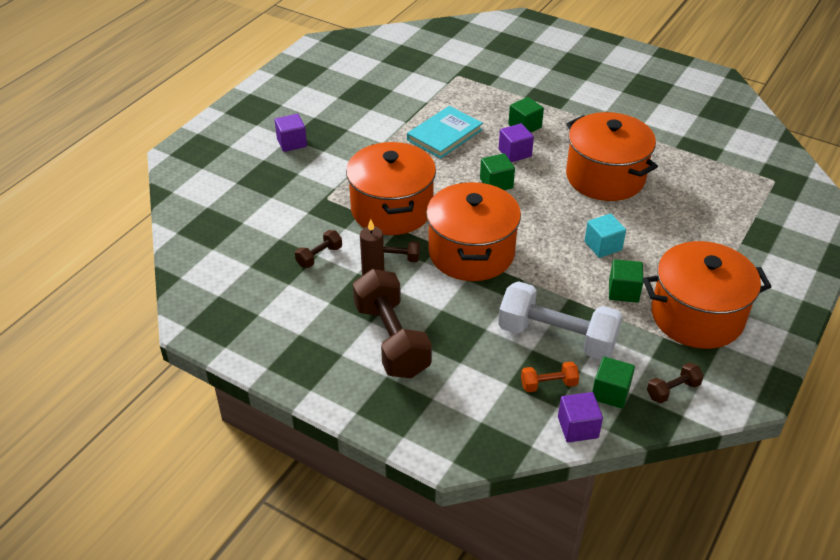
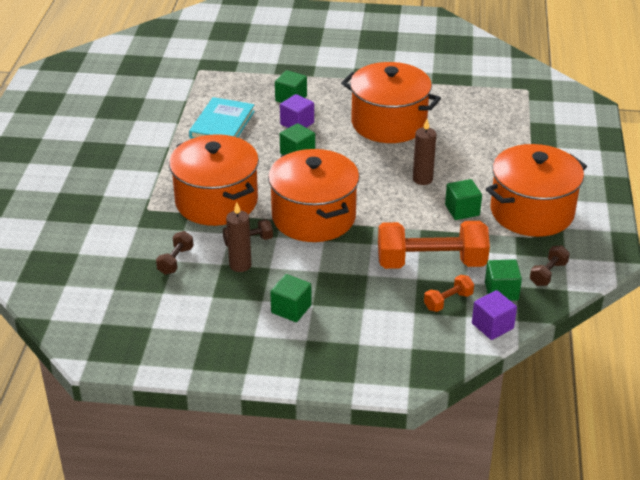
camera: 25 degrees left, 5 degrees down
purple cube [275,114,307,152] -> none
brown dumbbell [353,269,432,378] -> green cube [270,274,311,322]
white dumbbell [498,281,622,360] -> orange dumbbell [378,221,490,269]
turquoise cube [584,213,626,258] -> brown candle [413,119,436,185]

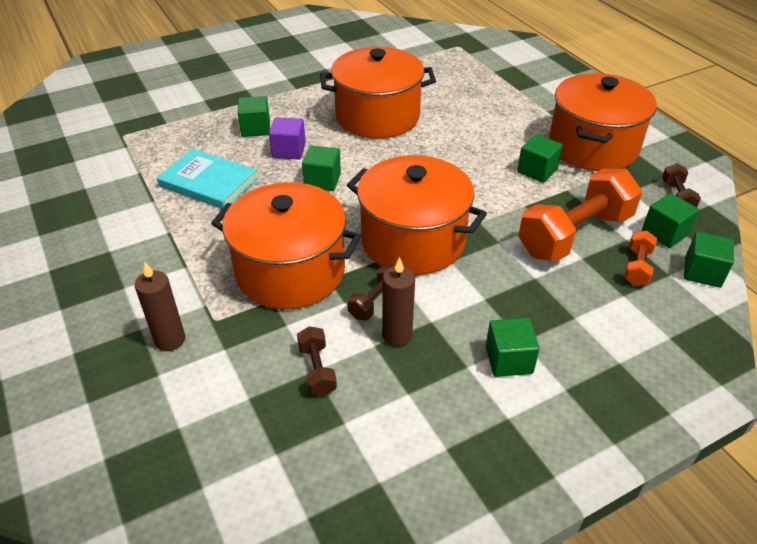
camera: 35 degrees left, 5 degrees up
turquoise book [189,97,255,139] -> turquoise book turned 45 degrees counterclockwise [157,149,258,209]
brown candle [413,119,436,185] -> brown candle moved to [135,262,185,351]
purple cube [472,290,517,340] -> green cube [684,232,734,288]

